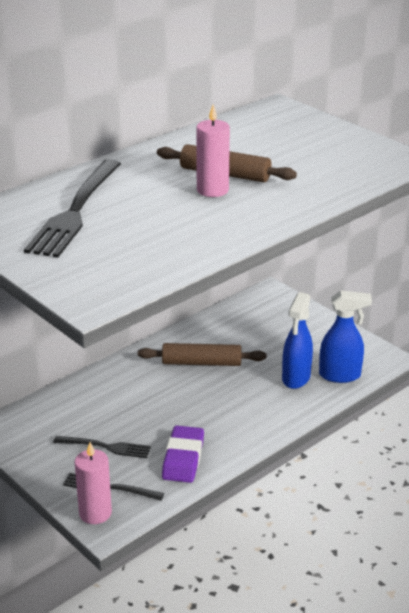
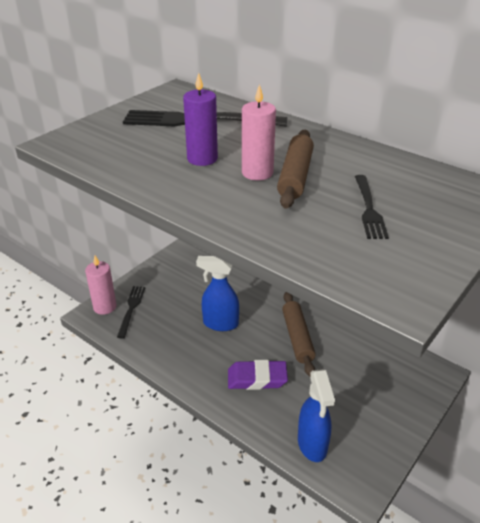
camera: 80 degrees right, 5 degrees up
black fork [53,436,151,458] -> black fork moved to [355,175,389,239]
purple eraser [162,425,204,483] -> purple eraser moved to [228,360,288,390]
blue spray bottle [282,292,313,389] -> blue spray bottle moved to [196,256,239,331]
none -> purple candle [183,73,218,166]

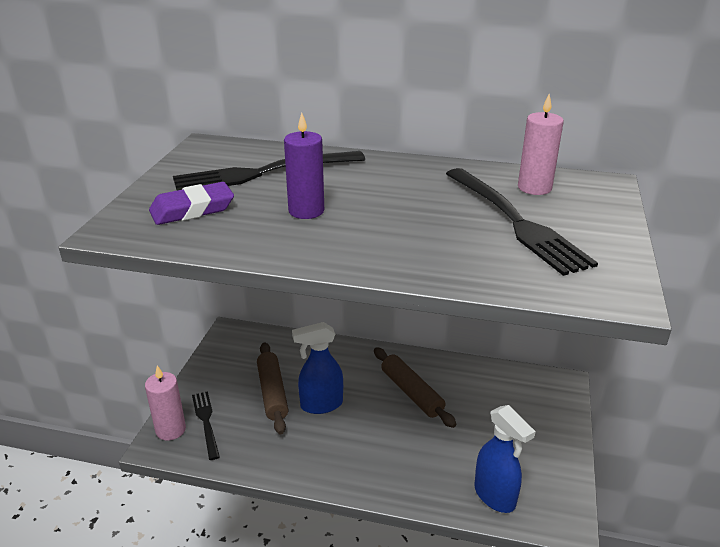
camera: 25 degrees left, 5 degrees down
purple eraser [228,360,288,390] -> purple eraser moved to [149,182,234,225]
pink candle [242,84,276,180] -> pink candle moved to [518,94,564,195]
brown rolling pin [277,130,314,209] -> brown rolling pin moved to [257,342,288,434]
black fork [355,175,389,239] -> black fork [446,168,598,276], size x1.84

